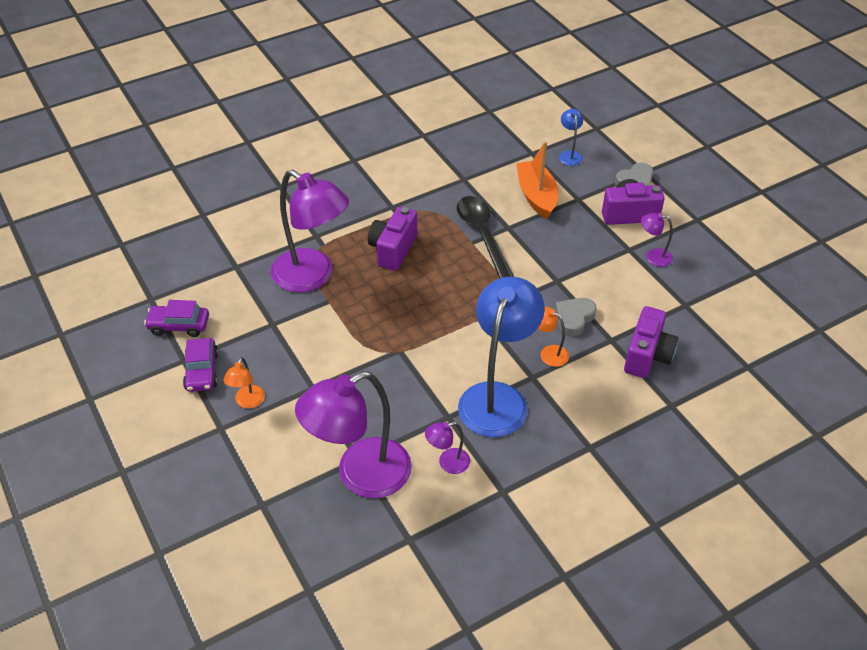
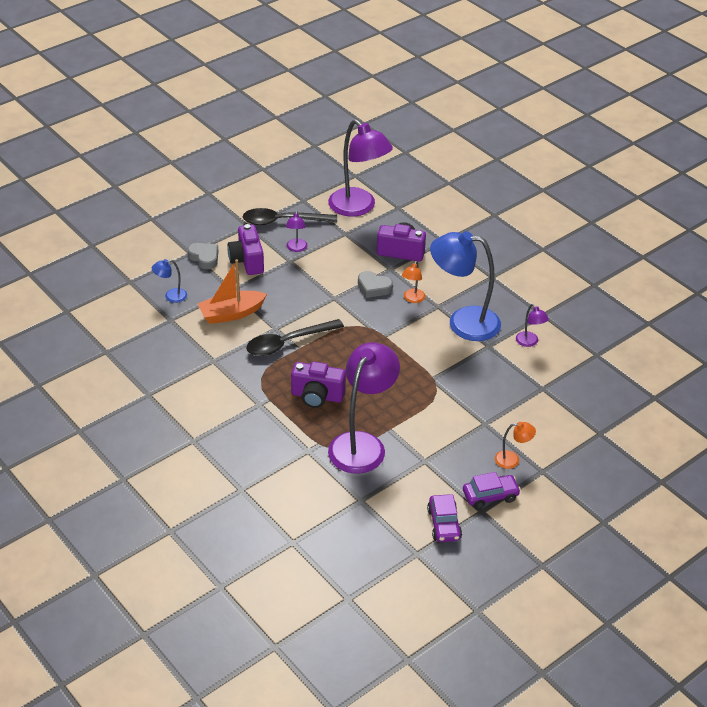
camera: 100 degrees left, 5 degrees down
purple lamp [295,371,412,498] -> purple lamp moved to [328,119,393,217]
none -> black spoon [242,208,337,225]

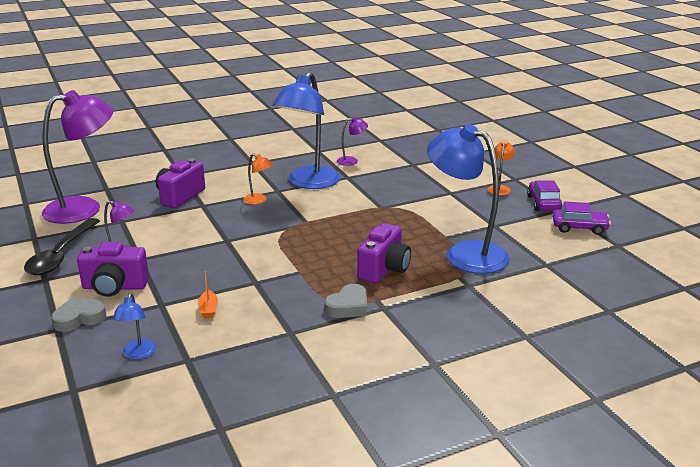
camera: 75 degrees left, 15 degrees down
orange boat [198,259,267,324] -> orange boat [198,271,218,319], size x0.46
black spoon [246,319,344,356] -> none
purple lamp [328,342,400,474] -> blue lamp [427,124,510,274]
grey heart [358,271,393,298] -> grey heart moved to [324,284,367,318]

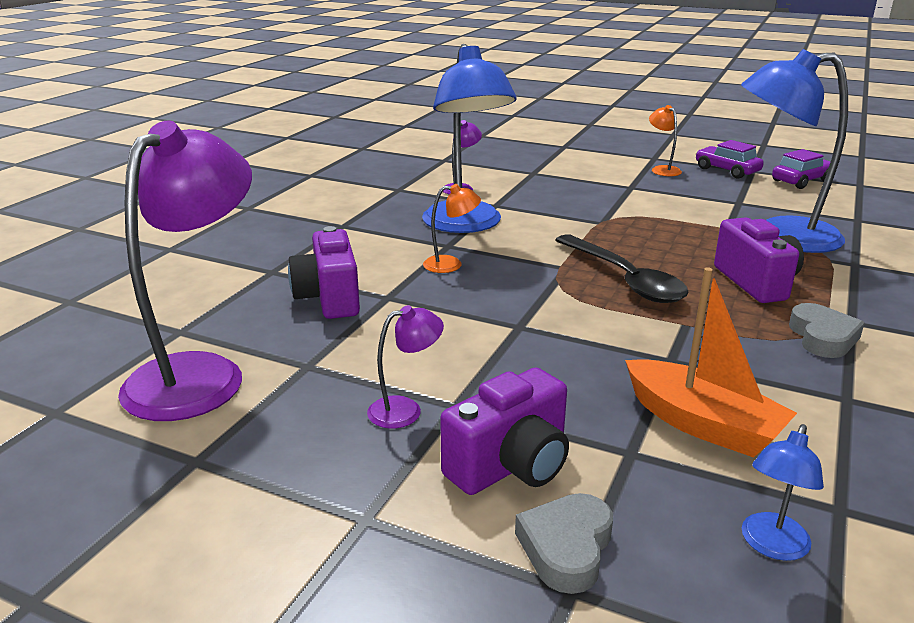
camera: 40 degrees left, 0 degrees up
black spoon [24,218,100,275] -> black spoon moved to [555,234,689,303]
blue lamp [113,293,156,360] -> blue lamp turned 75 degrees clockwise [742,424,824,561]
orange boat [198,271,218,319] -> orange boat [625,267,797,458], size x2.20

